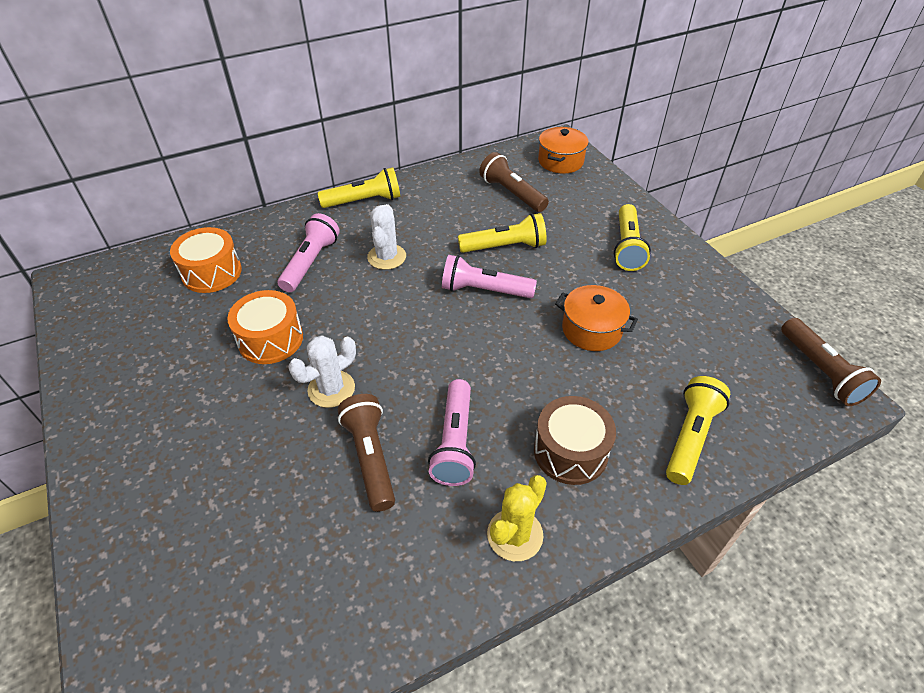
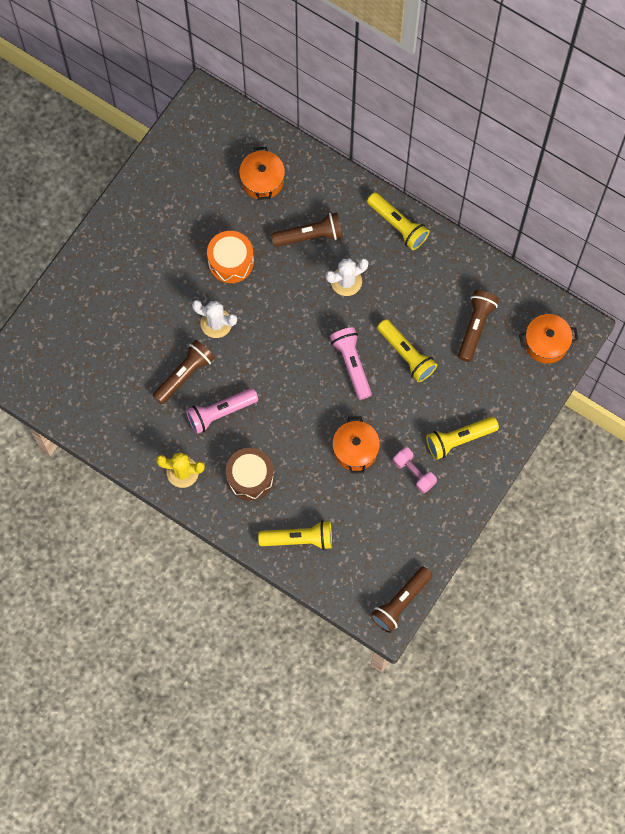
camera: 60 degrees right, 25 degrees up
orange drum [170,227,242,293] -> orange pot [239,147,285,200]
pink flashlight [278,213,340,292] -> brown flashlight [272,212,343,247]
none -> pink dumbbell [393,447,437,493]

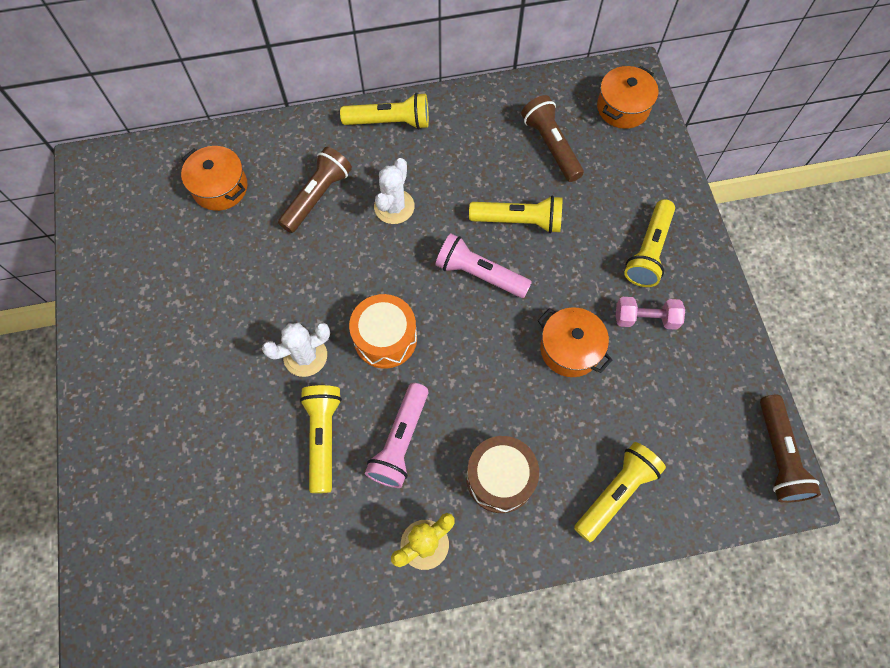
camera: 45 degrees left, 5 degrees down
brown flashlight [153,340,215,404] -> yellow flashlight [300,385,342,493]
orange drum [207,231,254,283] -> orange drum moved to [349,294,417,369]

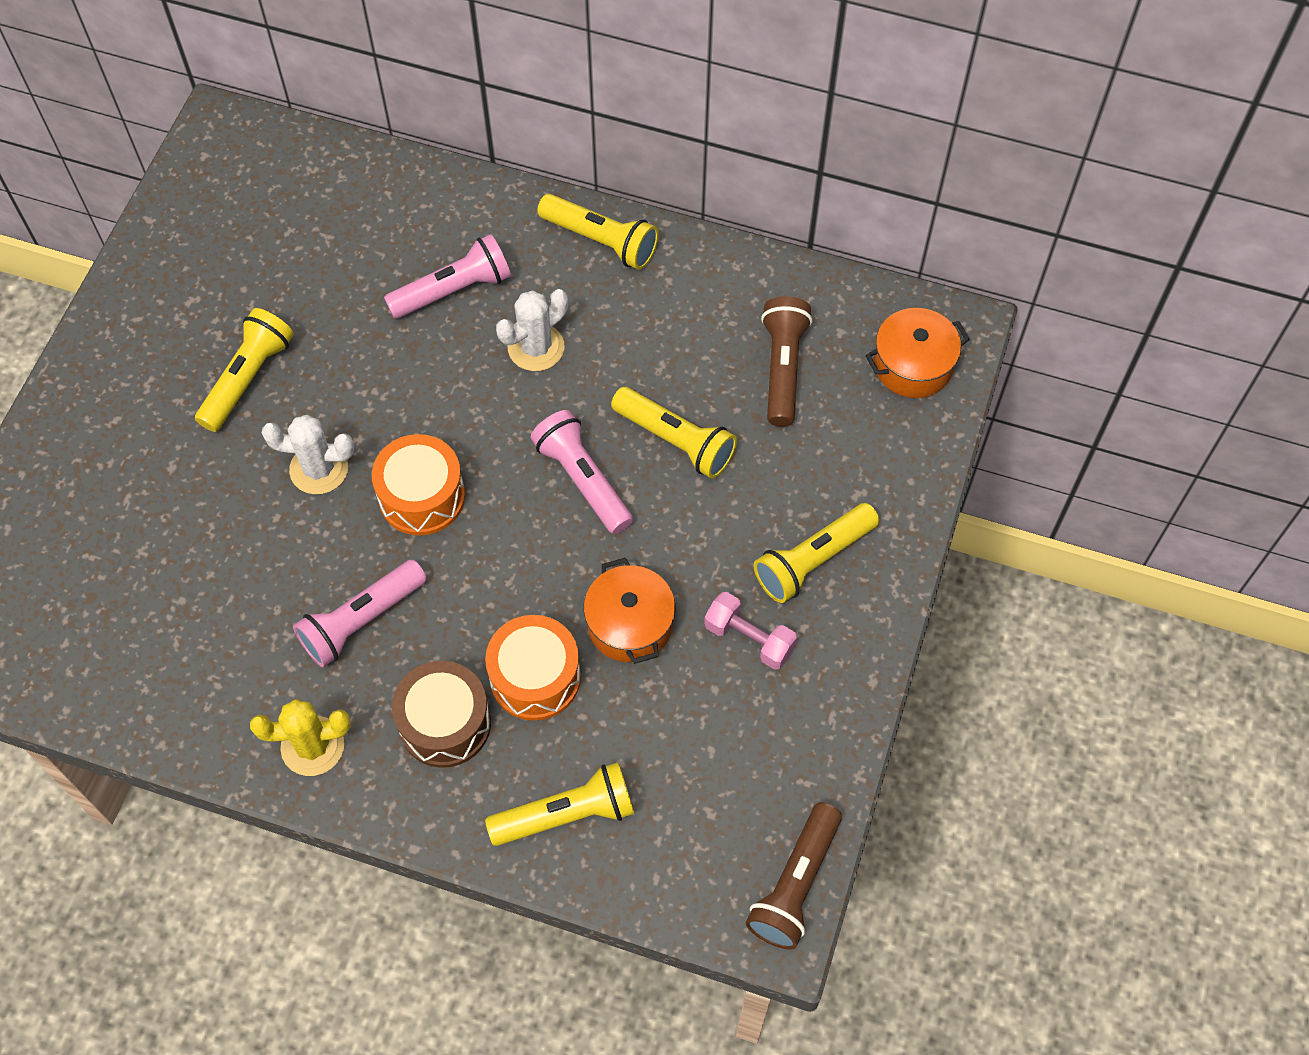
camera: 30 degrees right, 5 degrees down
orange pot [181,146,247,211] -> none
brown flashlight [278,147,352,233] -> pink flashlight [384,234,511,319]
yellow flashlight [300,385,342,493] -> yellow flashlight moved to [195,308,294,432]
none -> orange drum [485,615,581,721]

